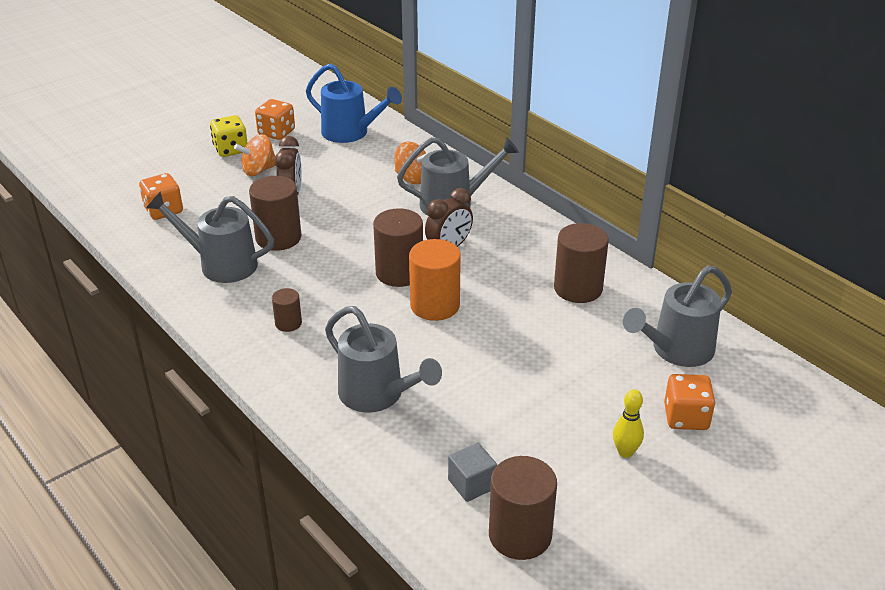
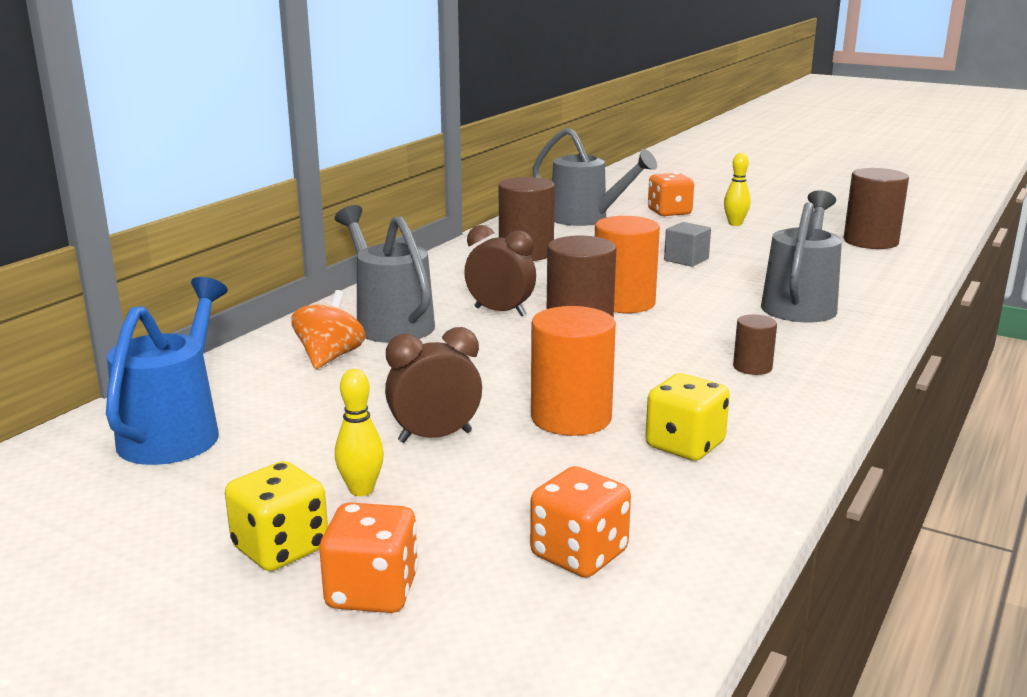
camera: 110 degrees left, 15 degrees down
grey watering can [146,191,274,283] -> yellow dice [645,373,730,461]
orange spinning top [234,134,276,176] -> yellow bowling pin [335,369,384,496]
brown cylinder [249,176,301,251] -> orange cylinder [531,306,616,436]
orange dice [255,99,295,140] -> orange dice moved to [319,502,418,613]
grey cube [448,442,497,502] -> grey cube moved to [664,222,711,267]

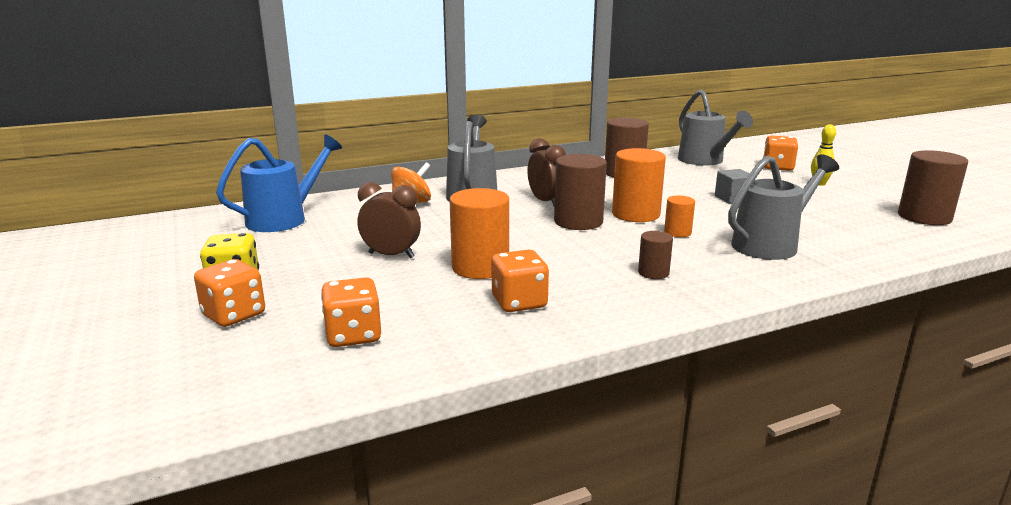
camera: 35 degrees right, 0 degrees up
yellow bowling pin [335,369,384,496] -> none
yellow dice [645,373,730,461] -> orange dice [491,250,549,312]
none -> orange cylinder [664,195,695,237]

